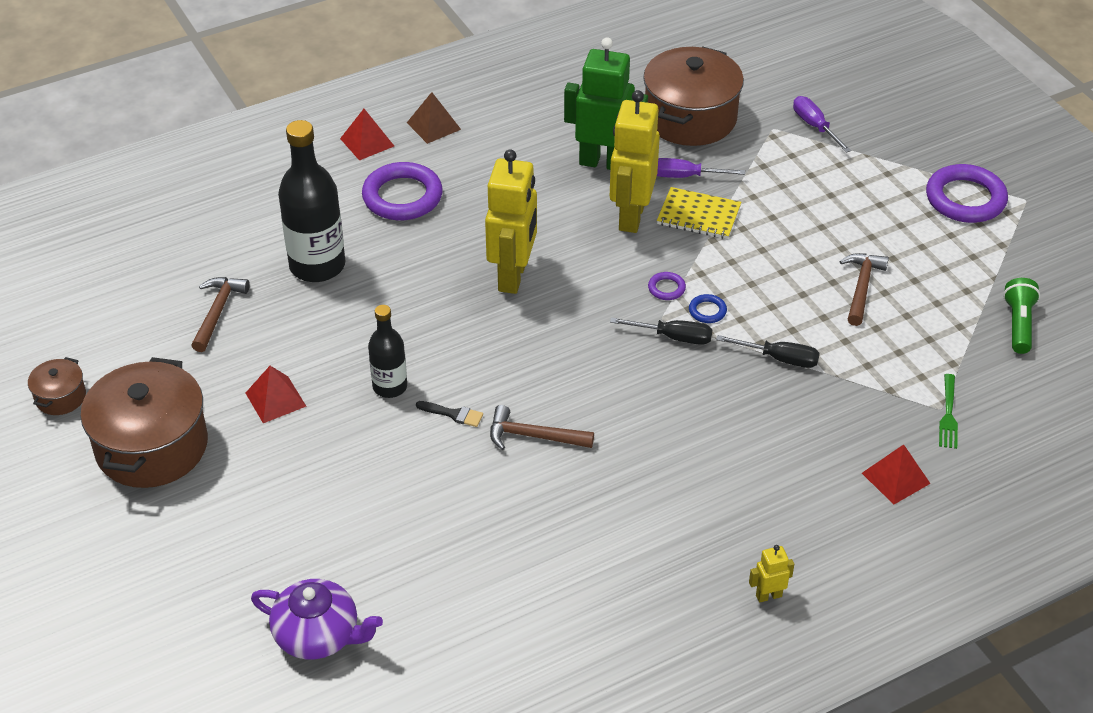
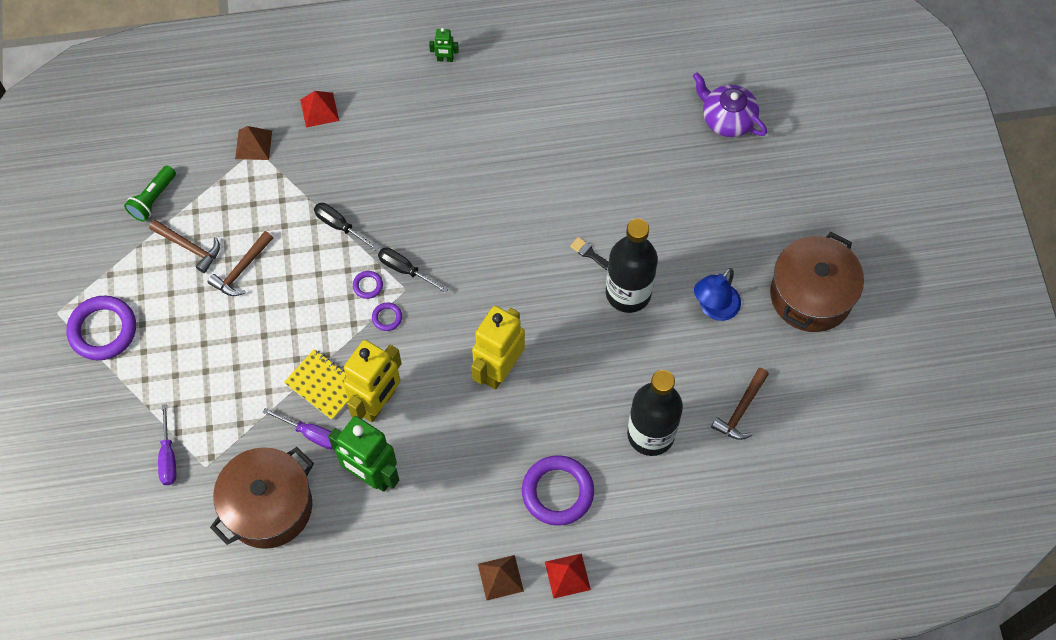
camera: 160 degrees left, 20 degrees up
brown pot [28,357,86,415] -> none
red pyramid [246,366,306,423] -> blue lamp [694,268,741,321]
black bottle [368,305,407,398] -> black bottle [606,218,658,313], size x1.73
brown hammer [490,405,594,450] -> brown hammer moved to [149,220,220,273]
blue ring [689,294,727,323] -> purple ring [353,271,383,299]
yellow robot [749,545,794,603] -> green robot [429,28,459,62]
green fork [939,374,958,449] -> brown pyramid [235,126,272,160]

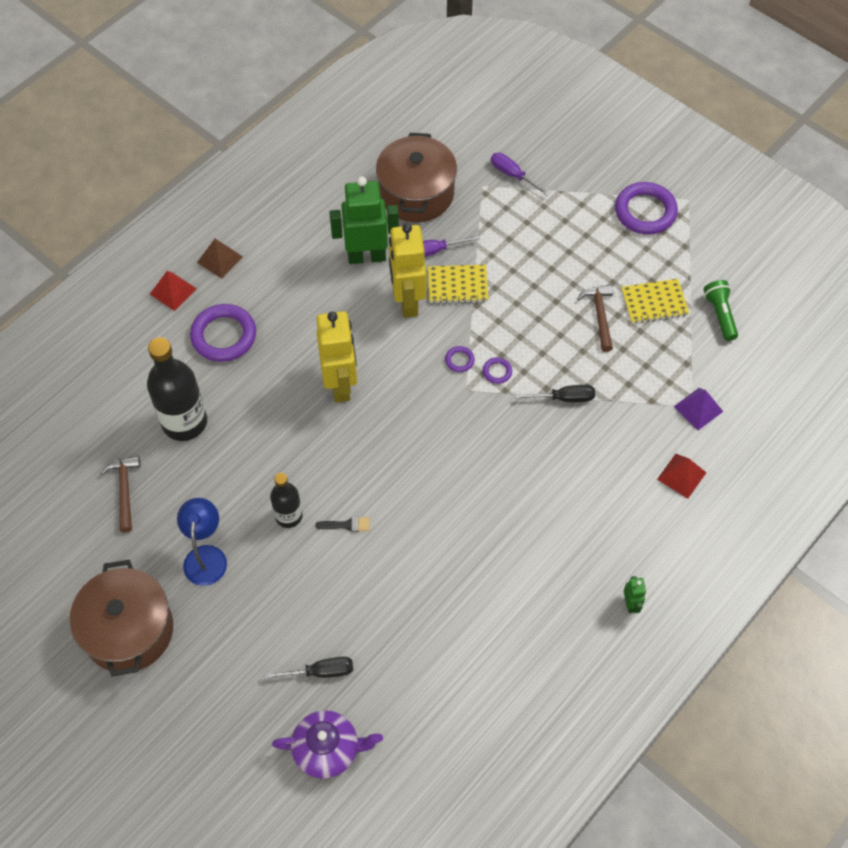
camera: 140 degrees right, 5 degrees down
brown hammer [149,220,220,273] -> yellow notebook [621,279,689,324]
brown pyramid [235,126,272,160] -> purple pyramid [674,388,723,430]
black screwdriver [378,248,448,293] -> black screwdriver moved to [264,657,353,679]
green robot [429,28,459,62] -> green robot turned 120 degrees clockwise [624,576,646,613]
black bottle [606,218,658,313] -> black bottle [270,473,303,528], size x0.58

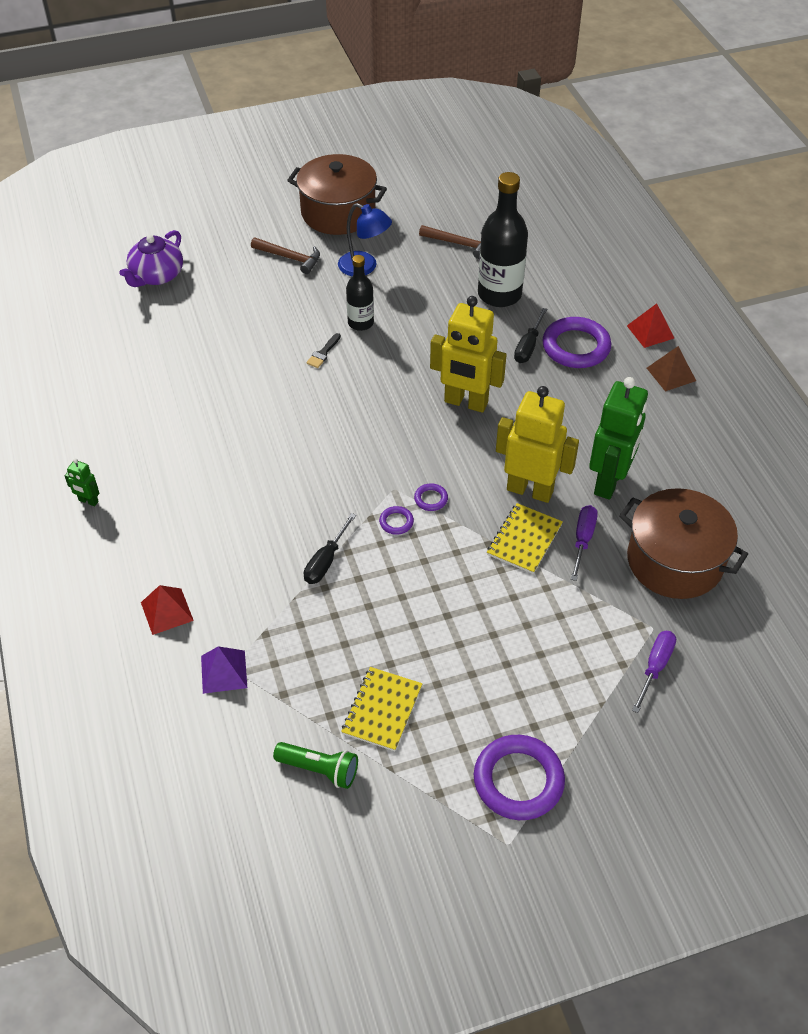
camera: 120 degrees right, 10 degrees down
black screwdriver [264,657,353,679] -> black screwdriver moved to [514,308,547,363]
purple screwdriver [491,152,550,196] -> purple screwdriver turned 45 degrees counterclockwise [632,631,676,713]
brown hammer [577,285,613,352] -> brown hammer moved to [251,237,320,274]

